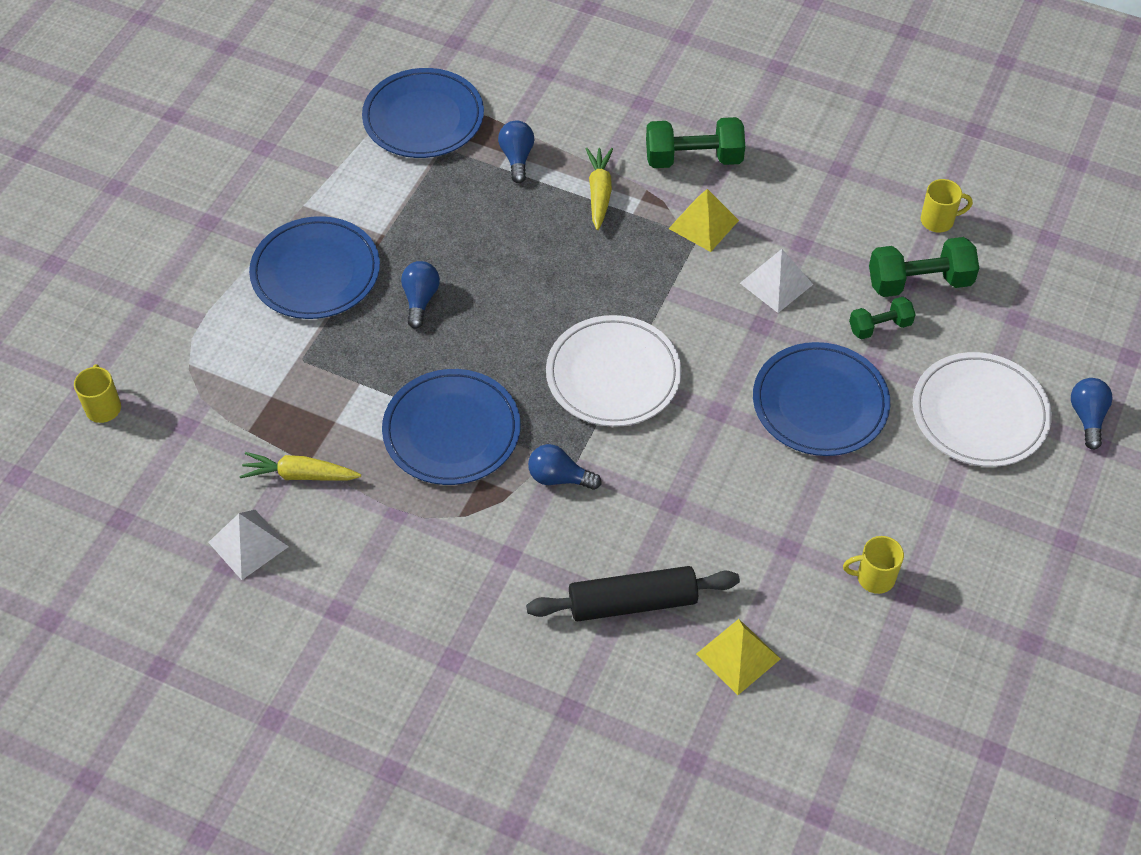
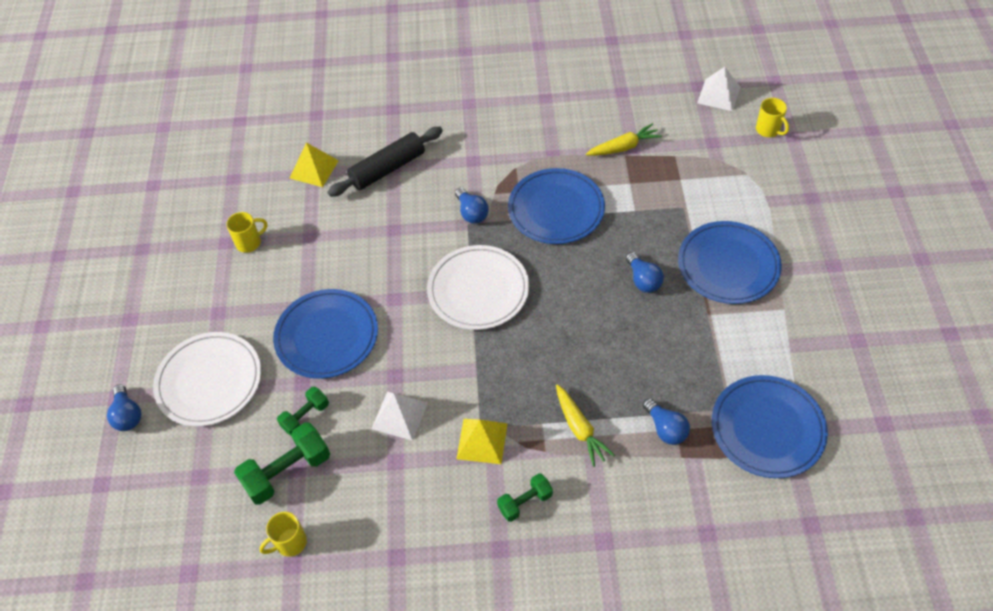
camera: 155 degrees right, 0 degrees up
white pyramid [208,510,289,580] -> white pyramid moved to [697,67,740,111]
blue light bulb [528,444,601,490] -> blue light bulb turned 75 degrees clockwise [455,188,489,224]
green dumbbell [646,117,745,168] -> green dumbbell [497,473,553,522], size x0.59

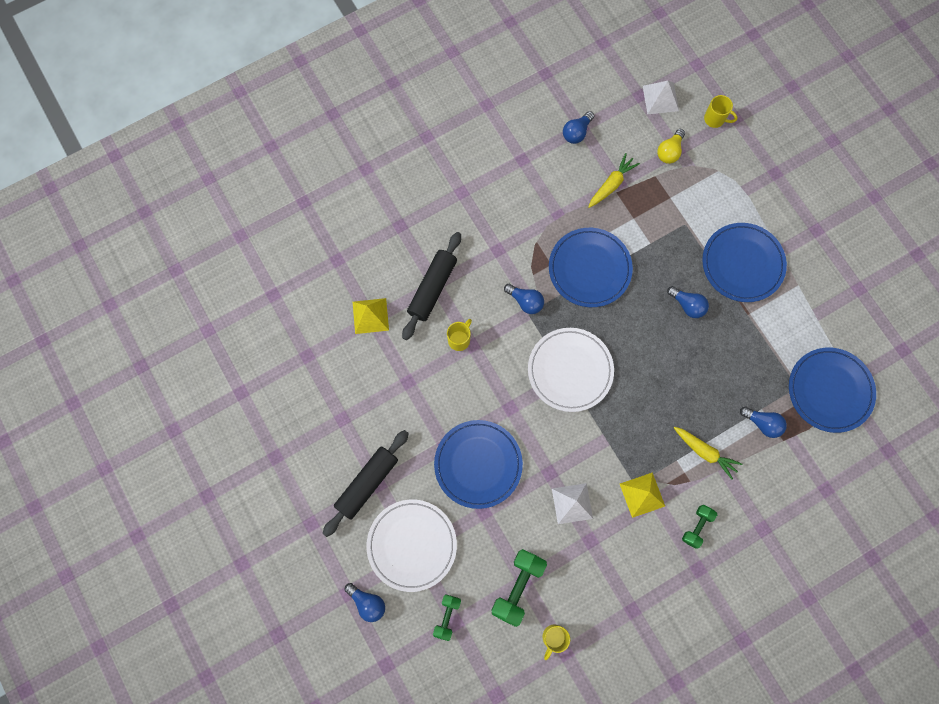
camera: 30 degrees left, 20 degrees up
yellow mug [226,212,268,253] -> yellow mug moved to [447,319,472,351]
green dumbbell [277,387,329,435] -> green dumbbell moved to [433,594,461,641]
none -> black rolling pin [322,430,409,537]
none -> blue light bulb [563,111,594,144]
none -> yellow light bulb [657,129,685,164]

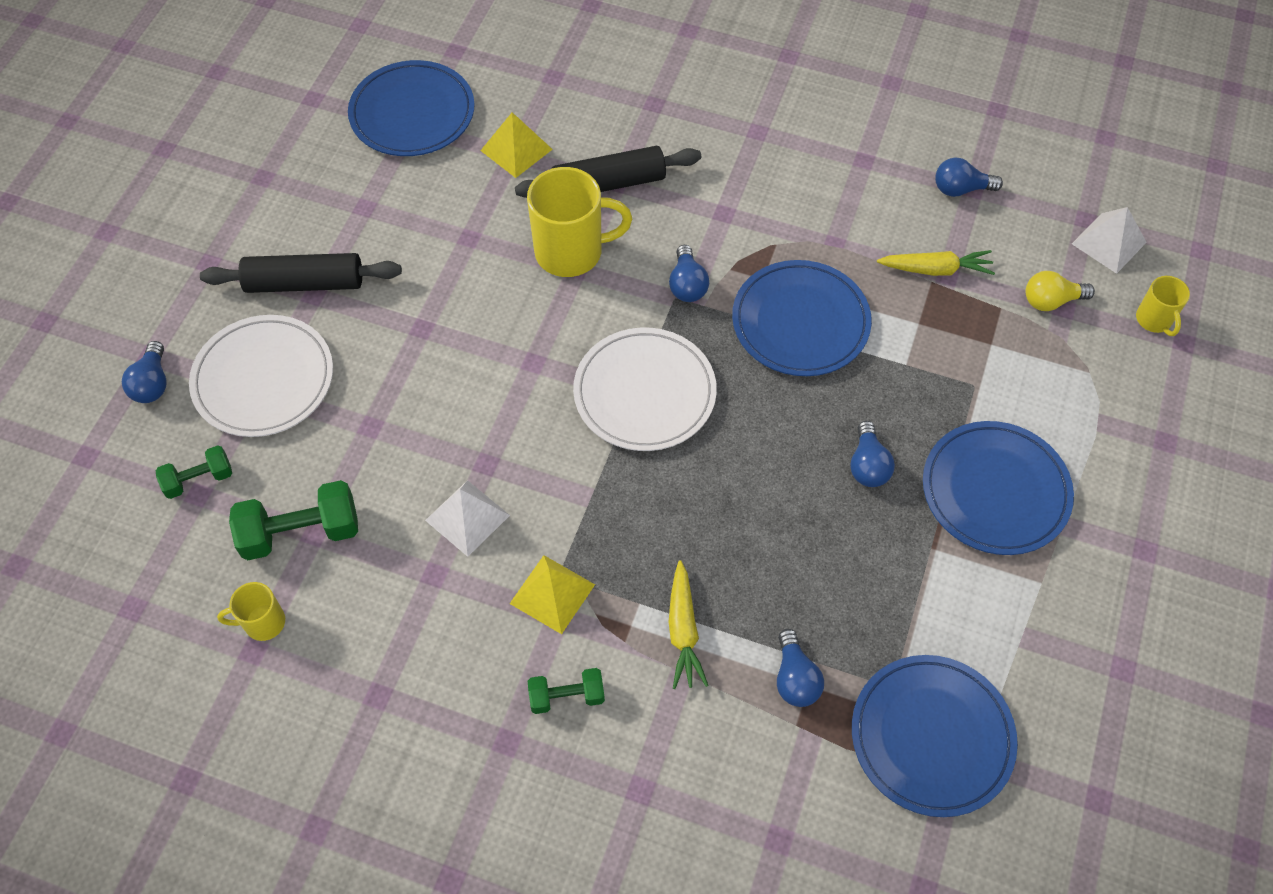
camera: 50 degrees right, 15 degrees down
blue plate [434,420,523,509] -> blue plate moved to [348,60,475,156]
yellow mug [447,319,472,351] -> yellow mug [527,167,632,277], size x1.92

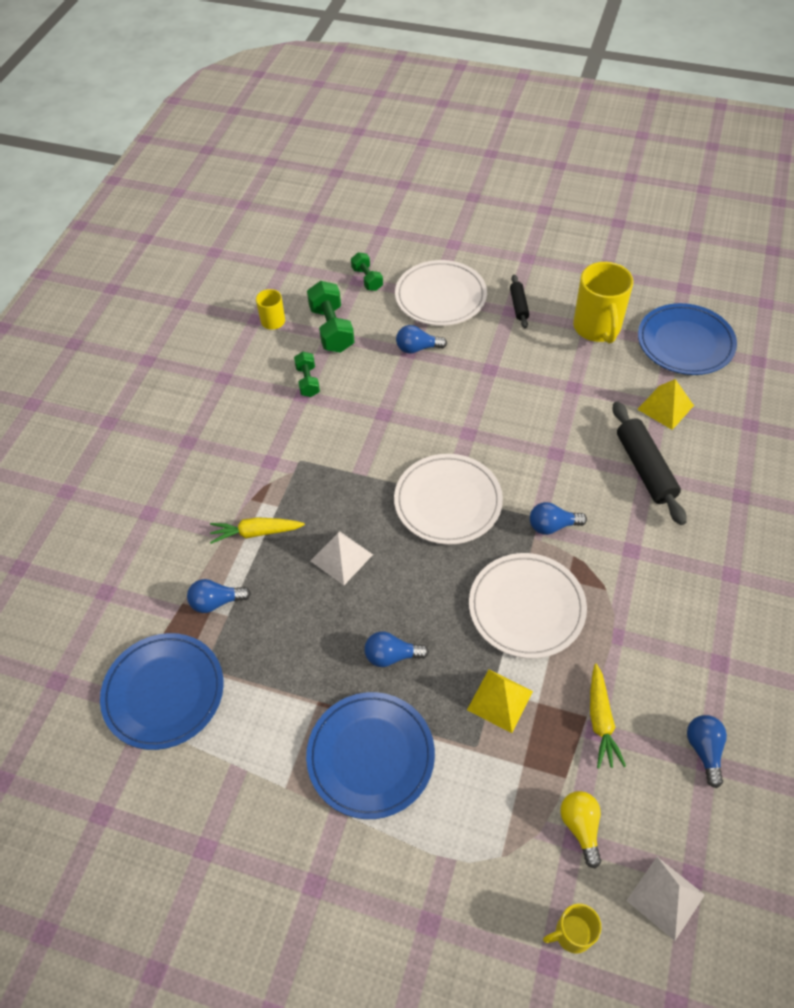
camera: 90 degrees right, 5 degrees down
blue light bulb [122,341,166,403] -> blue light bulb moved to [396,325,447,354]
black rolling pin [200,253,402,293] -> black rolling pin [510,274,529,328], size x0.54
white pyramid [425,480,510,557] -> white pyramid moved to [311,531,373,585]
yellow pyramid [510,555,595,634] -> yellow pyramid moved to [467,670,533,733]
yellow mug [527,167,632,277] -> yellow mug moved to [573,262,633,343]
green dumbbell [528,668,605,714] -> green dumbbell moved to [294,352,320,397]
blue plate [732,260,872,376] -> white plate [469,553,587,659]

